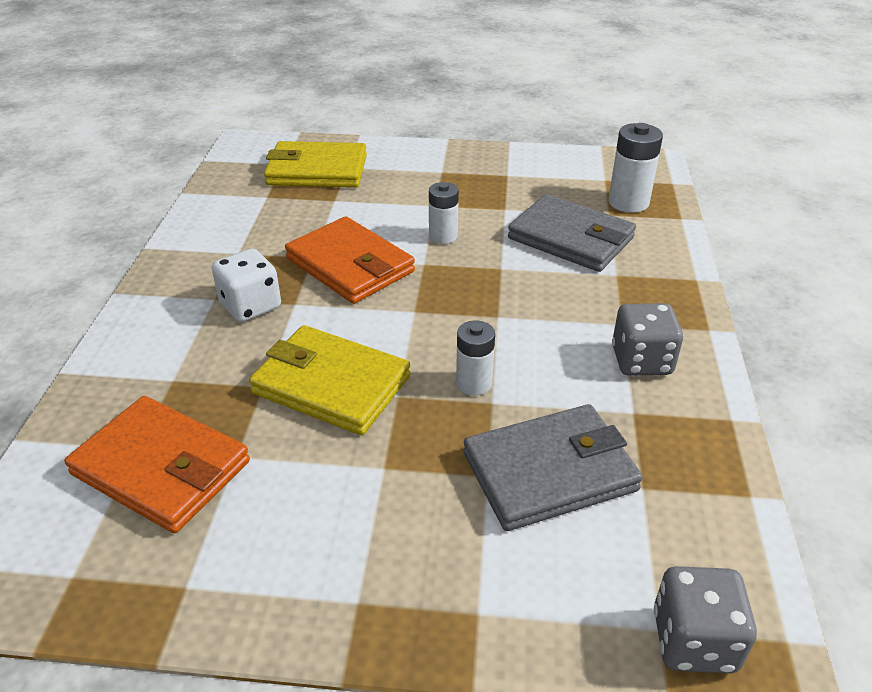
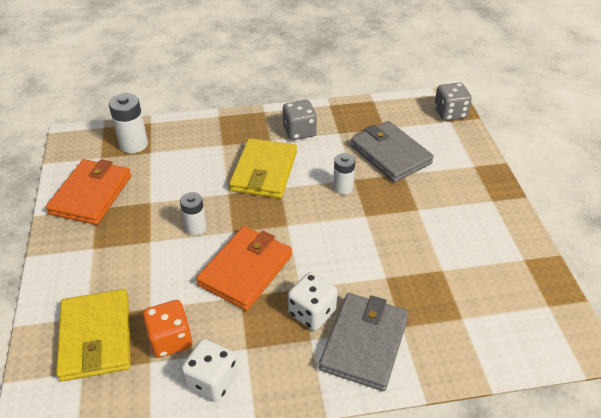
camera: 105 degrees left, 5 degrees up
orange wallet [64,396,250,533] -> orange wallet moved to [46,159,131,225]
yellow wallet [249,325,411,435] -> yellow wallet moved to [229,138,297,198]
grey wallet [508,194,636,272] -> grey wallet moved to [319,293,409,391]
none -> orange dice [143,300,192,358]
none -> white dice [181,339,238,402]

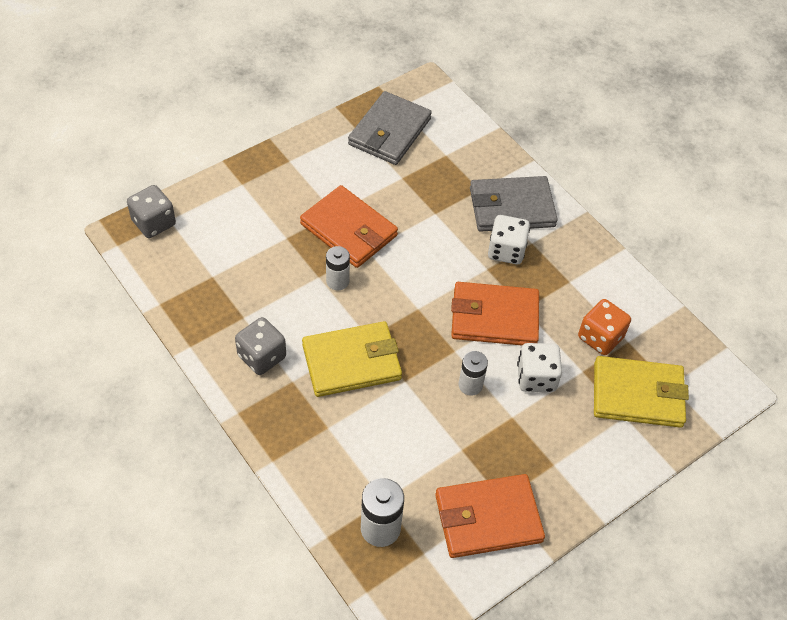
camera: 120 degrees left, 10 degrees up
yellow wallet [56,289,130,382] -> yellow wallet turned 45 degrees clockwise [594,356,689,428]
white dice [181,339,238,402] -> white dice moved to [517,343,562,392]
grey wallet [351,121,434,183] -> grey wallet moved to [348,91,432,165]
none -> orange wallet [300,185,398,268]

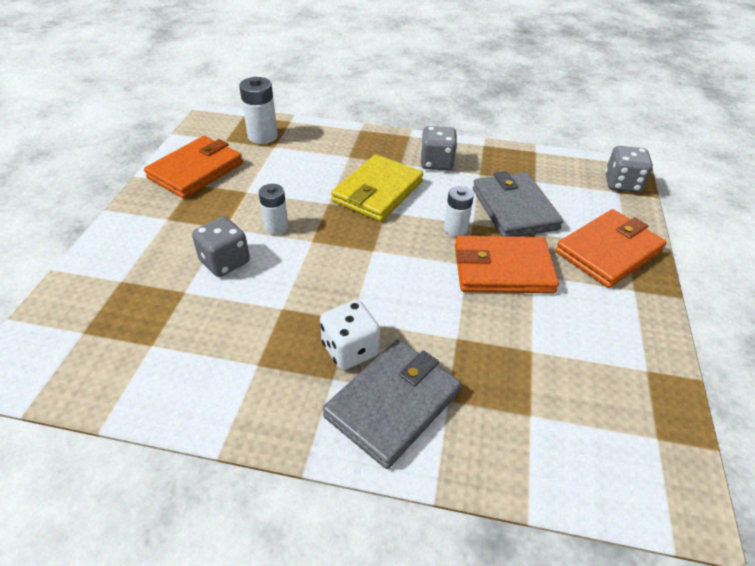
camera: 140 degrees right, 10 degrees down
grey wallet [348,91,432,165] -> grey wallet moved to [473,171,563,237]
orange wallet [451,282,539,346] -> orange wallet moved to [556,209,667,288]
white dice [517,343,562,392] -> grey dice [192,216,250,277]
orange dice [578,299,631,355] -> none
yellow wallet [594,356,689,428] -> none

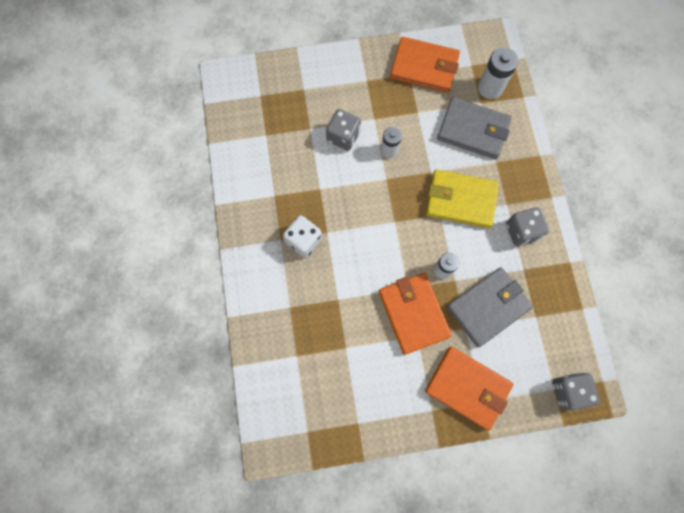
camera: 70 degrees right, 30 degrees up
grey wallet [322,340,461,469] -> grey wallet moved to [437,97,512,159]

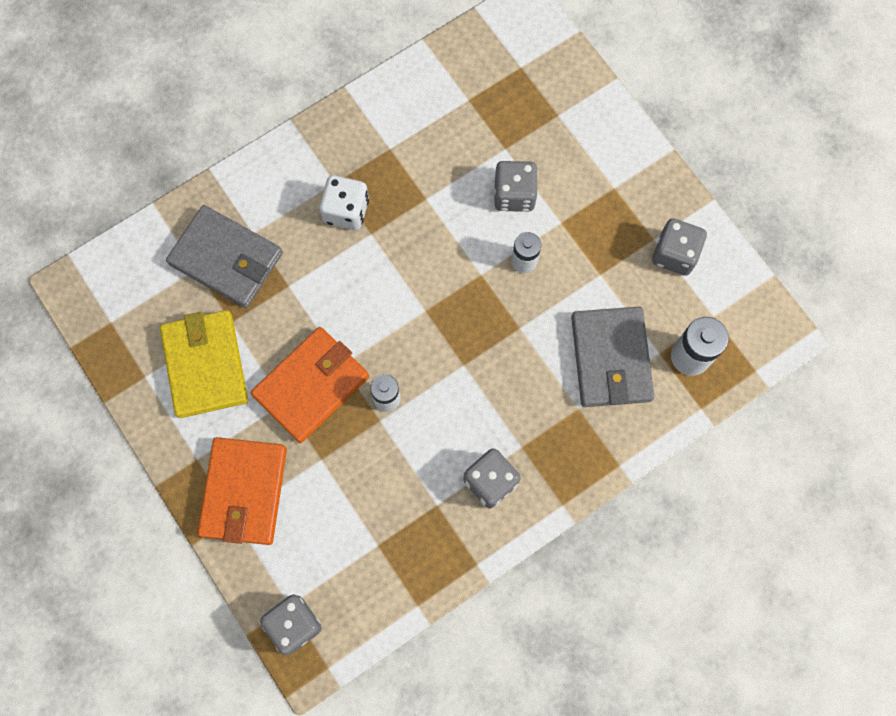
camera: 65 degrees right, 0 degrees up
orange wallet [390,37,460,93] -> grey dice [652,218,707,276]
yellow wallet [426,170,499,228] -> yellow wallet moved to [160,310,248,418]
grey wallet [447,267,533,347] -> grey wallet moved to [166,205,283,308]

